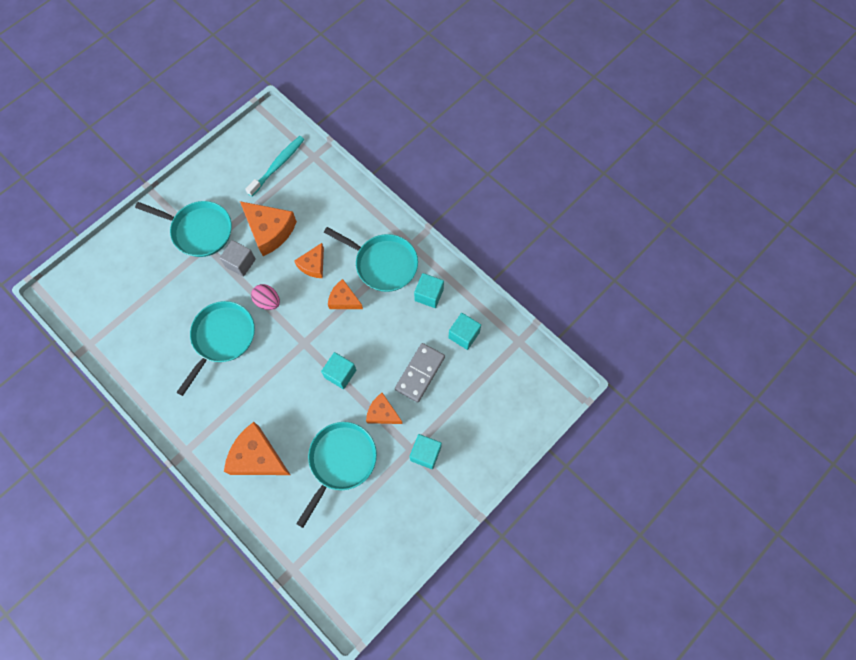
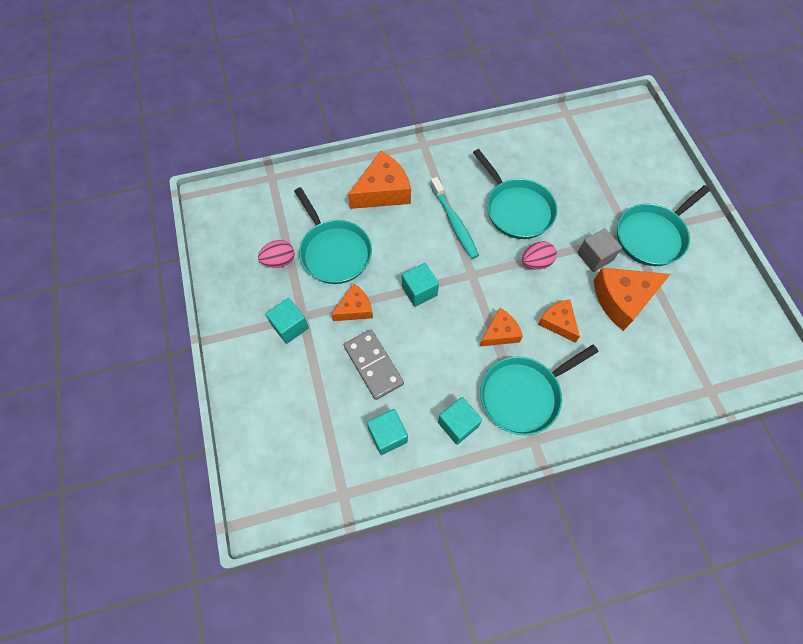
camera: 120 degrees right, 5 degrees down
turquoise toothbrush [245,136,304,196] -> turquoise toothbrush moved to [430,177,479,259]
none -> pink egg [258,240,295,268]

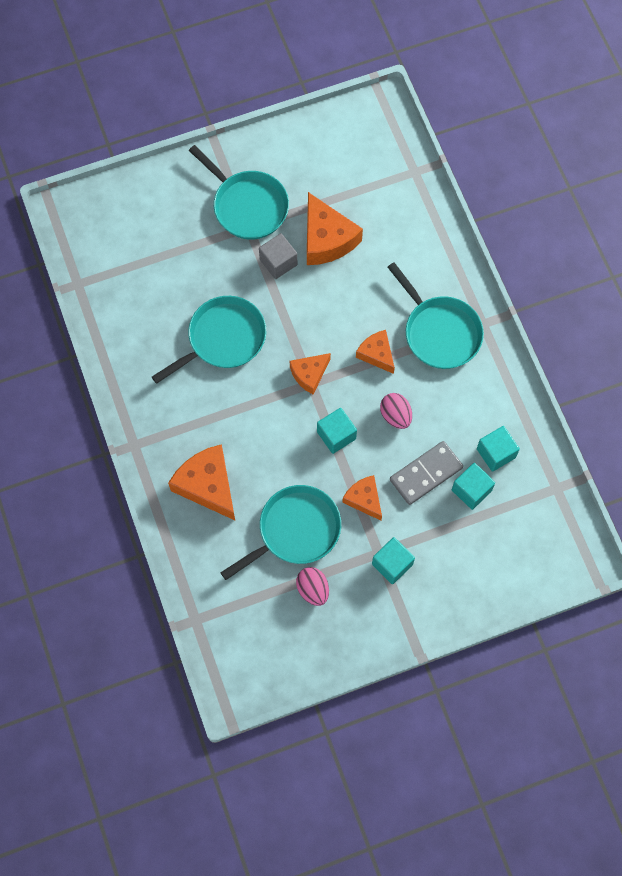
camera: 95 degrees left, 5 degrees up
turquoise toothbrush [430,177,479,259] -> none
turquoise cube [438,397,482,445] -> turquoise cube moved to [452,463,495,510]
pink egg [522,241,557,270] -> pink egg moved to [380,393,412,429]
orange cheese [538,299,580,343] -> orange cheese moved to [290,353,331,394]

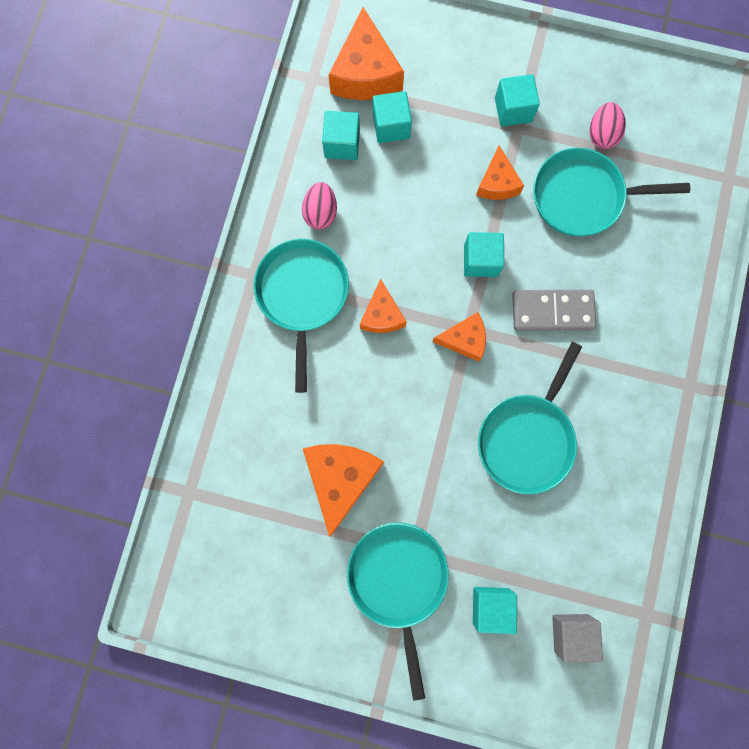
camera: 145 degrees left, 10 degrees up
turquoise pan [152,296,266,384] -> turquoise pan turned 60 degrees counterclockwise [478,342,582,495]
orange cheese [168,444,235,520] -> orange cheese moved to [329,7,404,100]
grey cube [259,233,297,279] -> grey cube moved to [552,614,603,663]
pink egg [380,393,412,429] -> pink egg moved to [302,182,337,229]
grey domino [390,441,463,505] -> grey domino moved to [512,290,596,331]
none -> turquoise cube [473,587,517,634]

